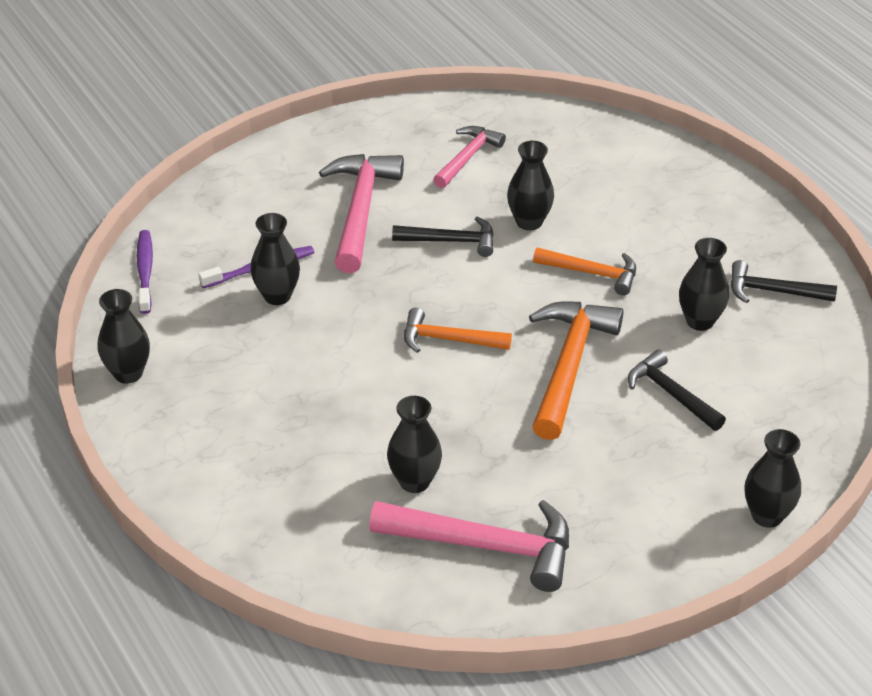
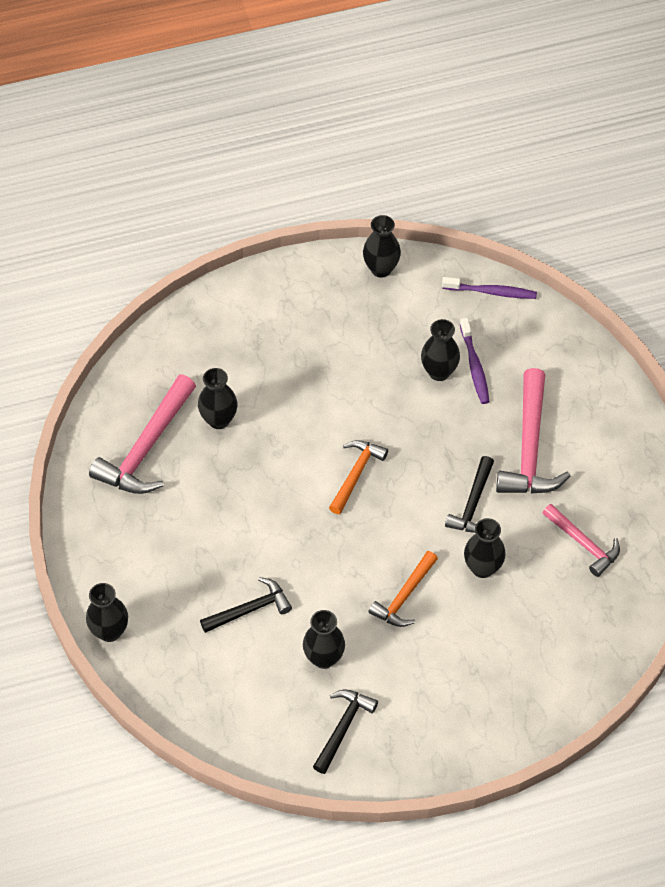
camera: 105 degrees right, 15 degrees up
pink hammer [319,154,404,273] -> pink hammer turned 75 degrees clockwise [496,368,570,494]
orange hammer [529,301,623,440] -> none

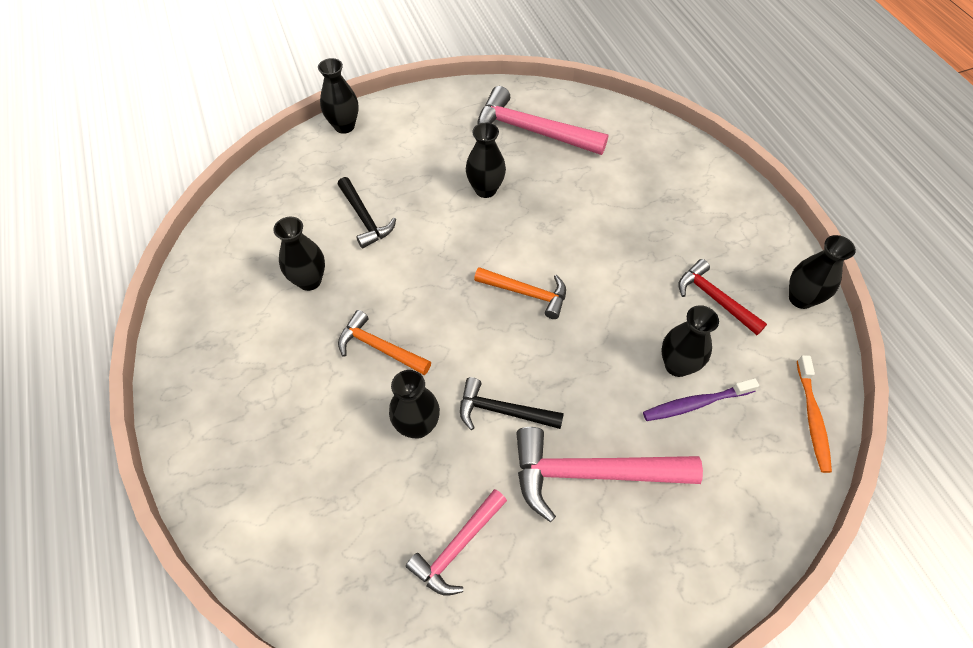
camera: 85 degrees right, 0 degrees up
black vase [198,368,237,429] -> black vase moved to [466,123,506,198]
black hammer [313,690,378,774] -> none
purple toothbrush [442,277,537,299] -> orange toothbrush [797,355,832,473]
none -> red hammer [679,259,767,335]

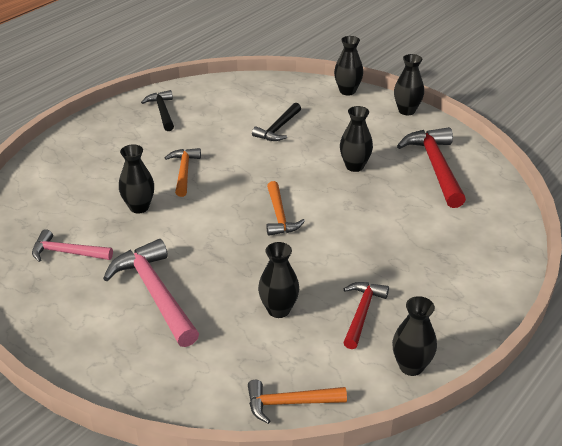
camera: 60 degrees right, 20 degrees down
black vase [273,217,325,291] -> black vase moved to [394,54,424,115]
black hammer [460,377,564,430] -> black hammer moved to [141,90,174,131]
pink hammer [478,86,608,155] -> red hammer [397,127,466,208]
purple toothbrush [643,378,759,421] -> none
orange toothbrush [797,355,832,473] -> orange hammer [248,380,347,424]

